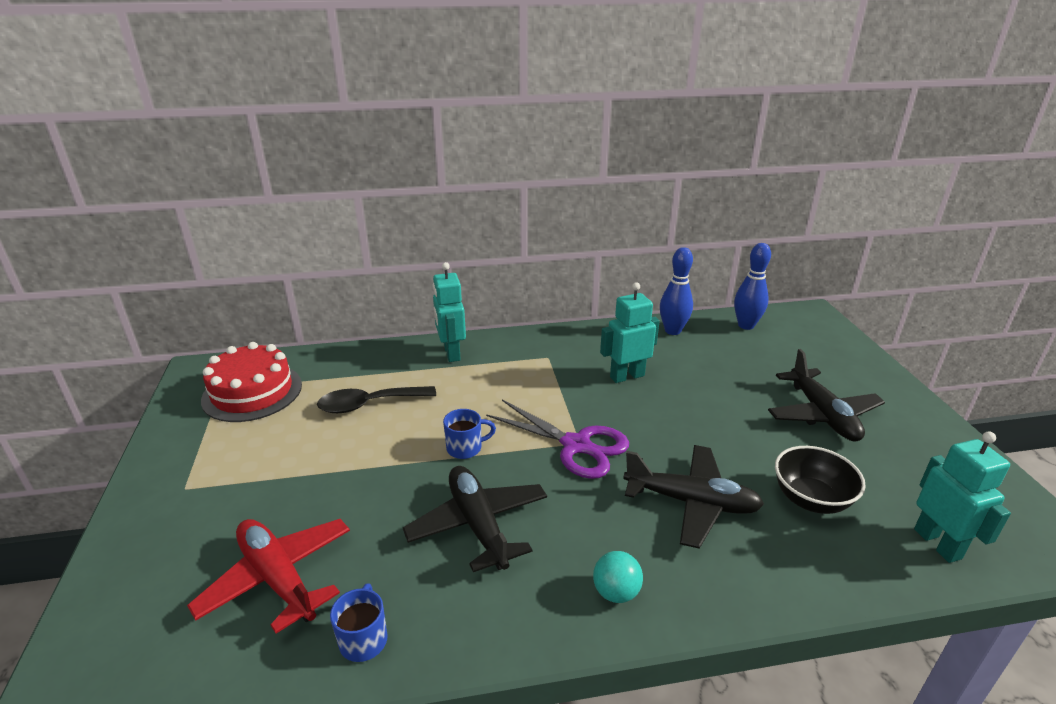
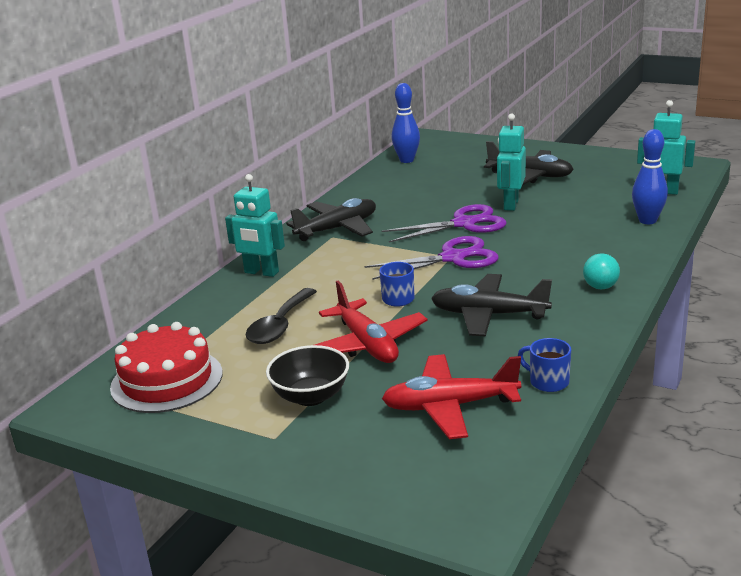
camera: 50 degrees left, 5 degrees down
turquoise robot [600,282,660,383] -> turquoise robot moved to [497,114,526,211]
black plane [623,445,764,548] -> black plane moved to [286,198,376,241]
blue bowling pin [660,247,693,335] -> blue bowling pin moved to [632,129,668,224]
black bowl [775,446,866,514] -> black bowl moved to [266,345,349,406]
none -> red plane [315,280,428,363]
none -> purple scissors [382,204,506,243]

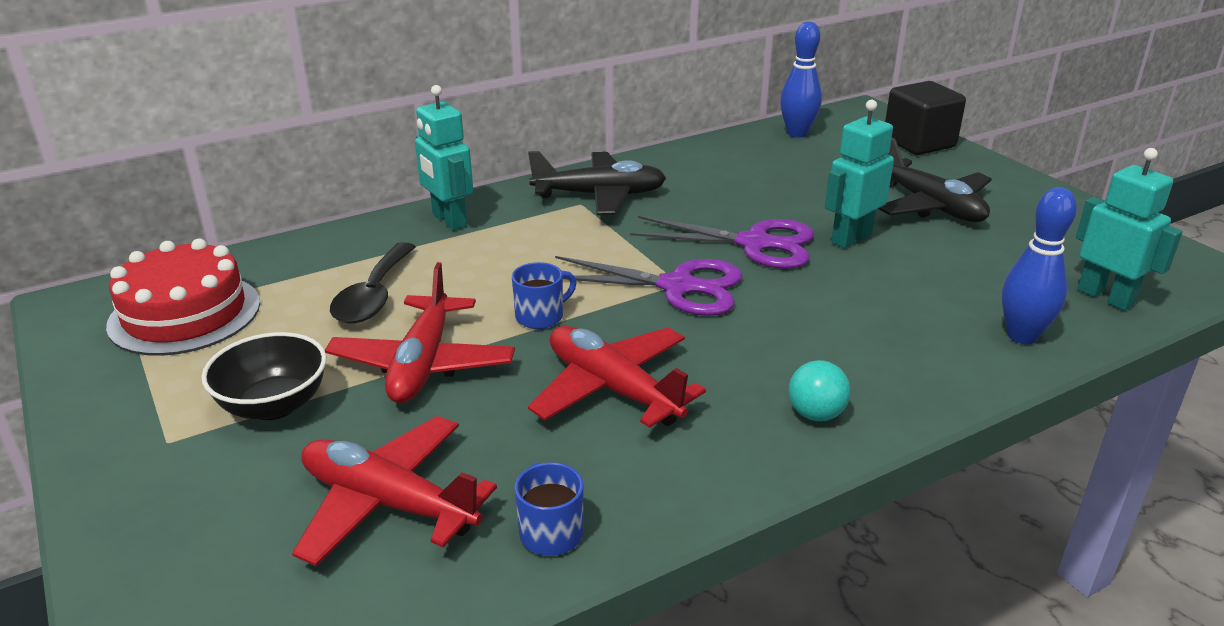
camera: 30 degrees right, 5 degrees up
black spoon [246,288,317,344] -> black spoon turned 45 degrees counterclockwise [330,242,416,324]
black plane [431,274,552,337] -> red plane [528,326,706,428]
none -> black cube [885,81,966,155]

